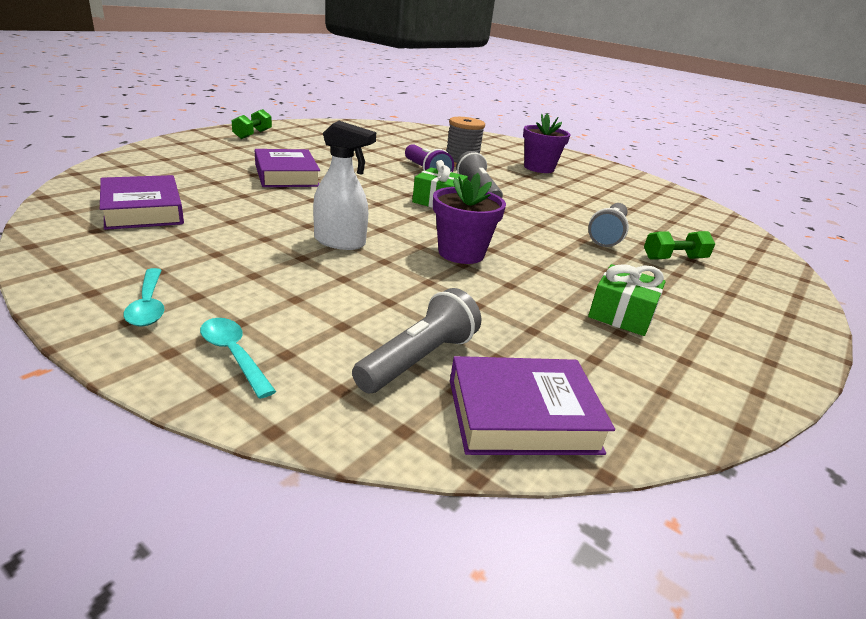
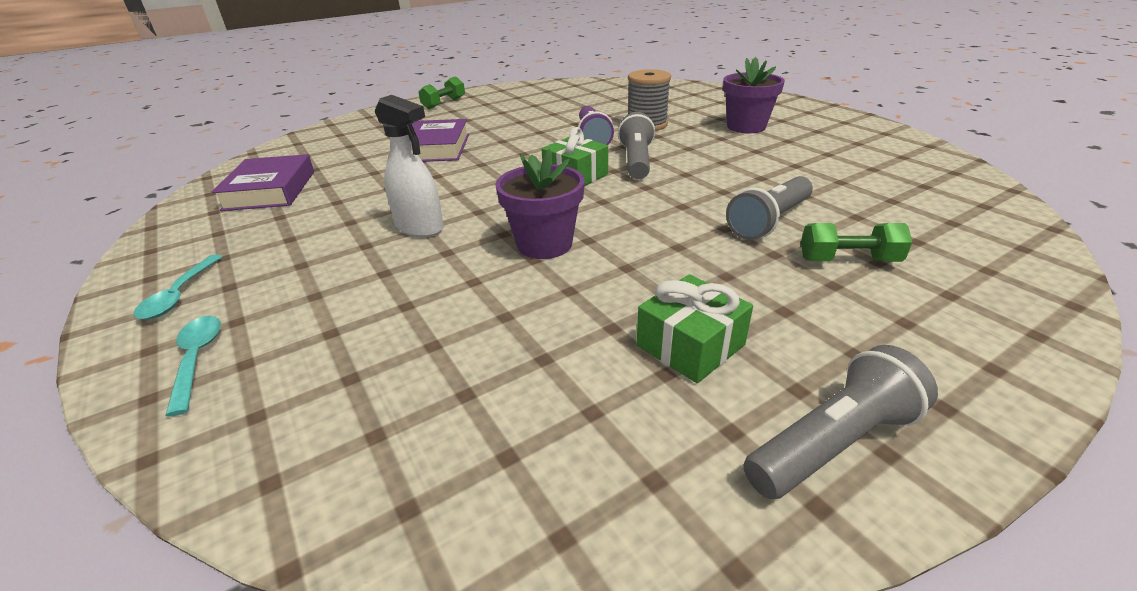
camera: 25 degrees right, 5 degrees up
grey flashlight [352,288,481,393] -> grey flashlight moved to [743,345,938,499]
purple book [450,356,615,455] -> none

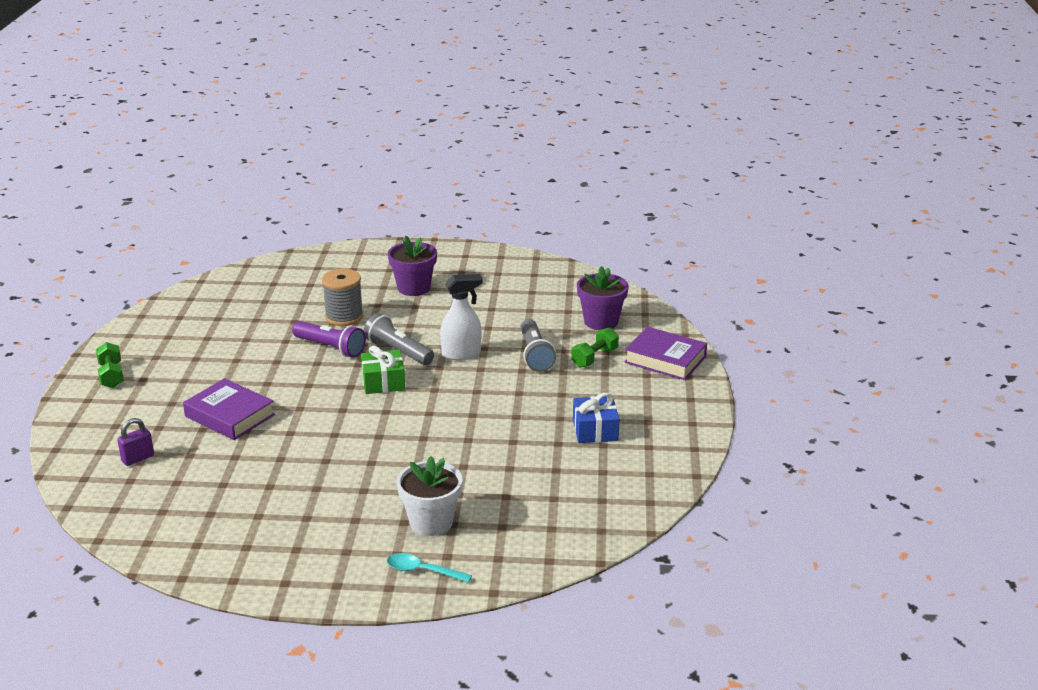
camera: 55 degrees left, 5 degrees down
turquoise spoon [134,255,222,320] -> none
purple book [212,154,314,211] -> purple book moved to [624,327,707,380]
white spray bottle [375,95,444,237] -> white spray bottle moved to [440,274,483,360]
purple flower pot [495,149,585,259] -> purple flower pot moved to [577,266,629,330]
green gift [637,274,753,383] -> blue gift [573,393,619,443]
grey flashlight [743,345,938,499] -> none
none -> purple padlock [117,418,154,466]
none -> white flower pot [397,456,463,536]

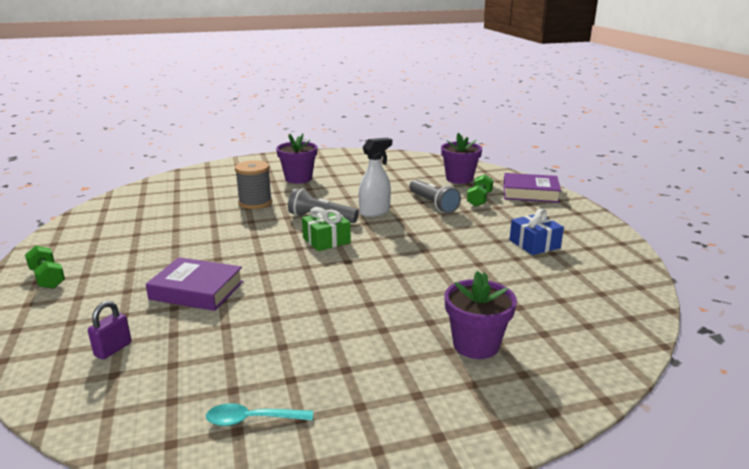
camera: 20 degrees left, 5 degrees down
purple flashlight [292,321,366,357] -> none
turquoise spoon [387,553,472,583] -> turquoise spoon moved to [206,403,313,426]
white flower pot [397,456,463,536] -> purple flower pot [445,271,517,359]

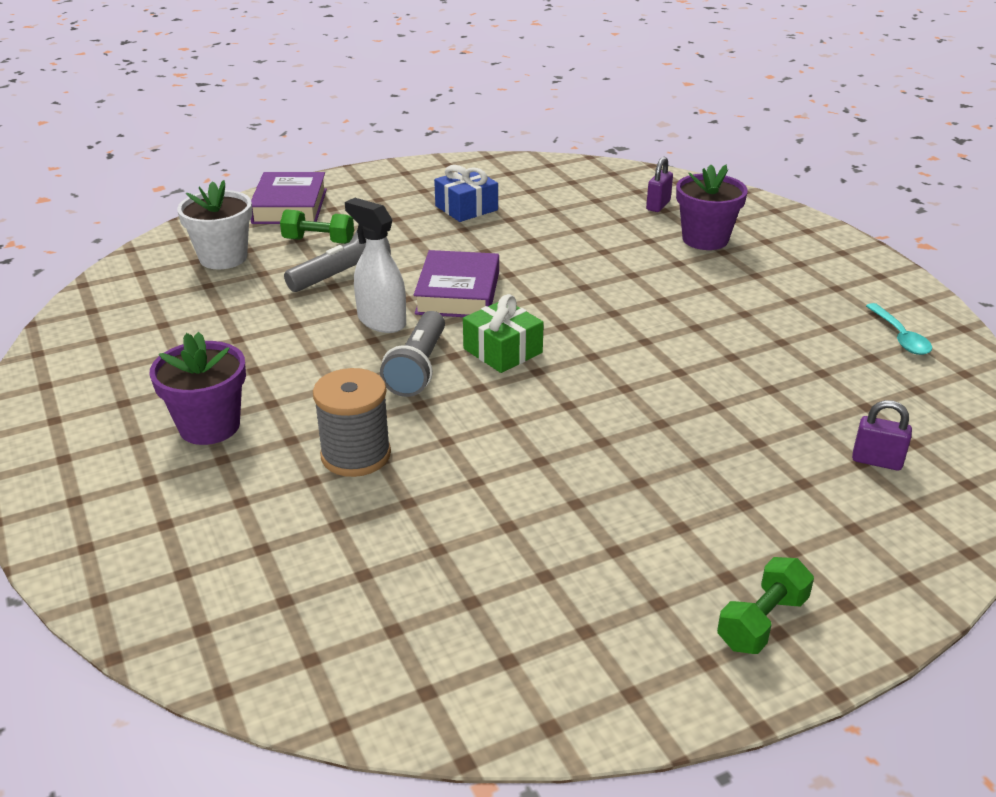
camera: 100 degrees left, 10 degrees up
purple book [146,257,243,311] -> purple book moved to [414,250,499,317]
purple flower pot [441,133,482,184] -> white flower pot [177,180,252,269]
none -> purple padlock [646,157,673,212]

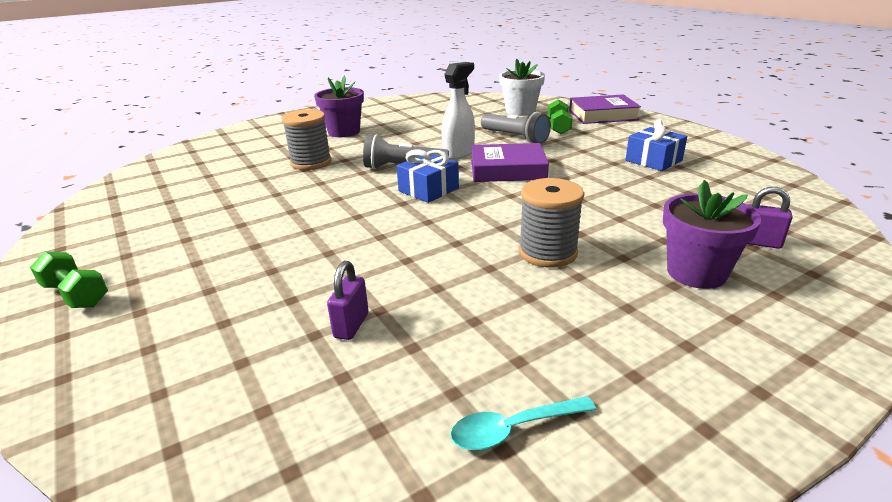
camera: 85 degrees right, 5 degrees down
green gift [463,294,544,373] -> blue gift [397,149,459,203]
purple padlock [852,400,912,470] -> purple padlock moved to [327,261,369,340]
none -> grey spool [519,178,584,268]

